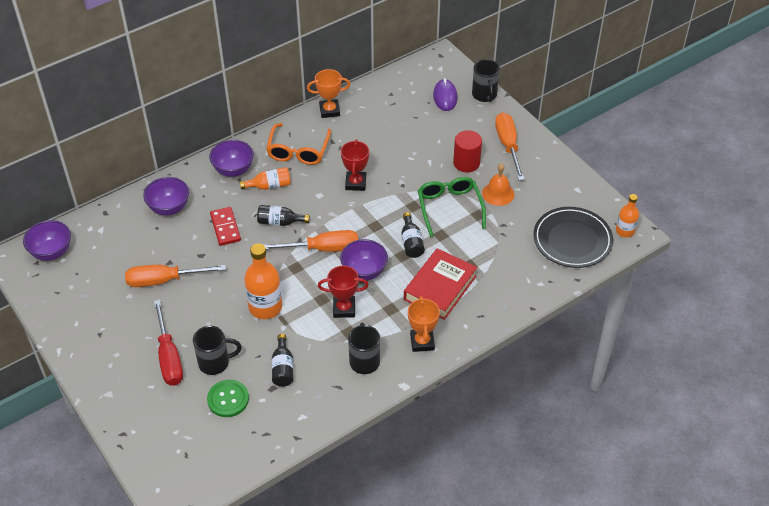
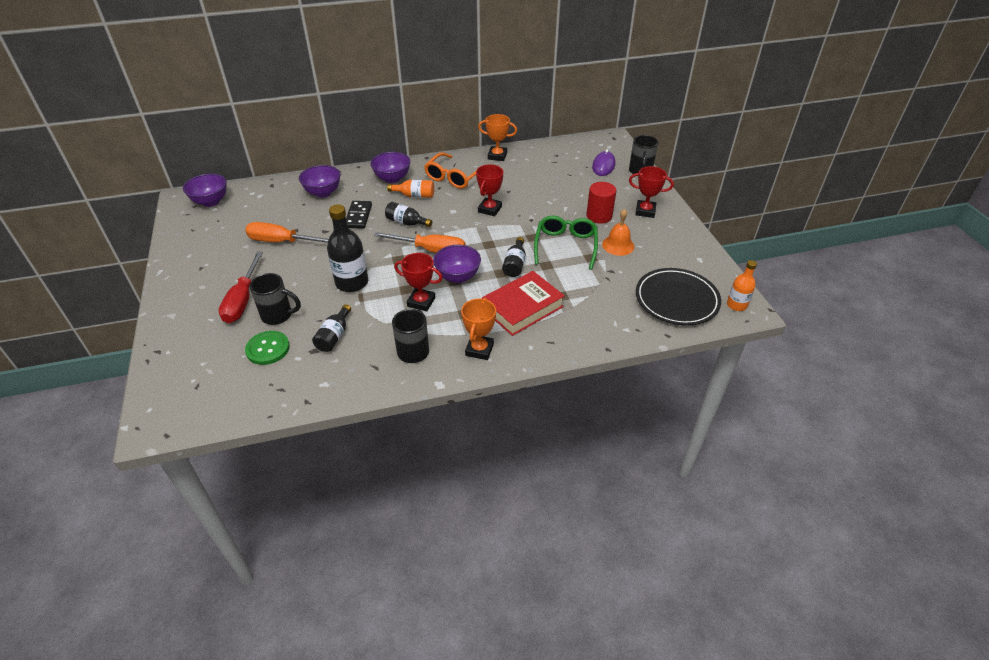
camera: 20 degrees right, 5 degrees down
red domino [210,207,241,246] -> black domino [346,201,372,229]
orange bottle [244,243,282,319] -> black bottle [327,204,368,292]
orange screwdriver [495,112,525,180] -> red trophy [629,166,674,218]

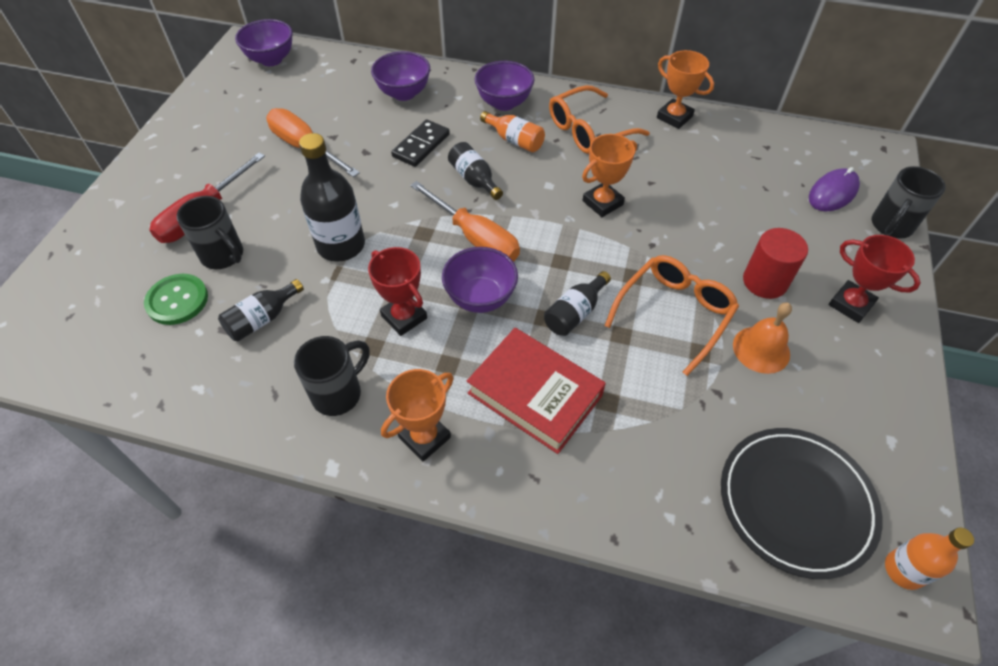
camera: 30 degrees right, 10 degrees up
red trophy [476,164,503,216] -> orange trophy [582,134,637,217]
red book [482,271,565,336] -> red book turned 45 degrees clockwise [467,328,606,454]
green glasses [534,216,598,270] -> orange glasses [604,255,739,376]

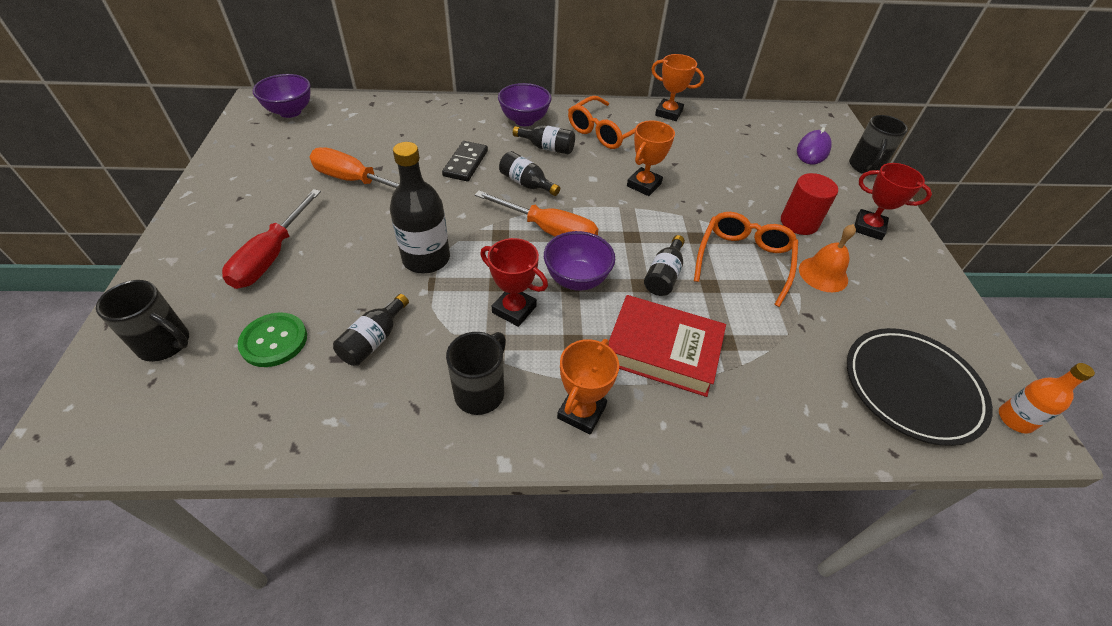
camera: 20 degrees left, 5 degrees down
black mug [177,196,243,269] -> black mug moved to [96,280,189,362]
purple bowl [371,51,430,101] -> none
orange bottle [480,111,545,152] -> black bottle [513,125,575,154]

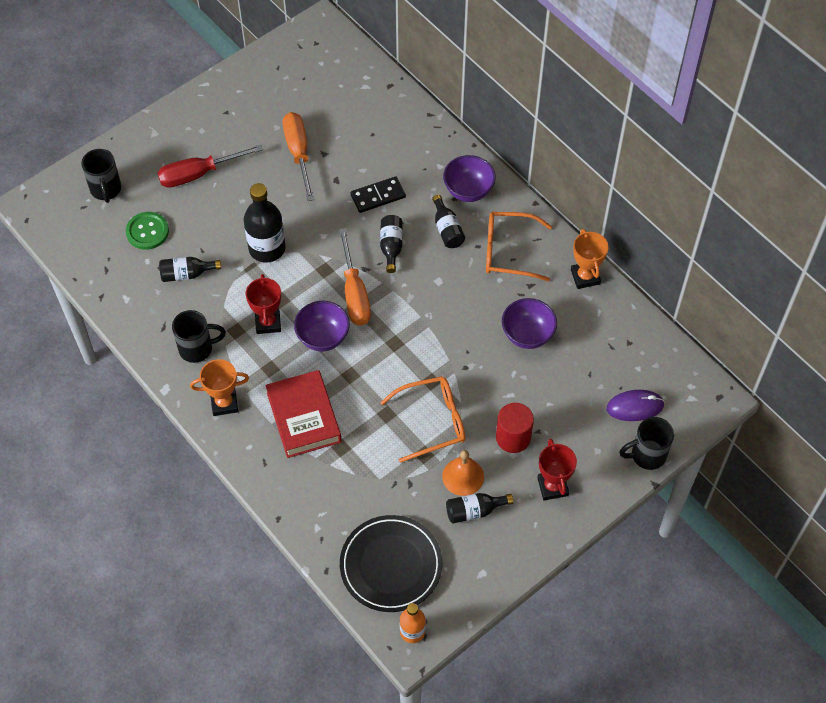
camera: 55 degrees right, 10 degrees up
purple bowl [252,74,311,118] -> purple bowl moved to [502,298,557,349]
orange trophy [627,120,675,196] -> none
black bottle [644,235,685,296] -> black bottle moved to [446,493,513,523]

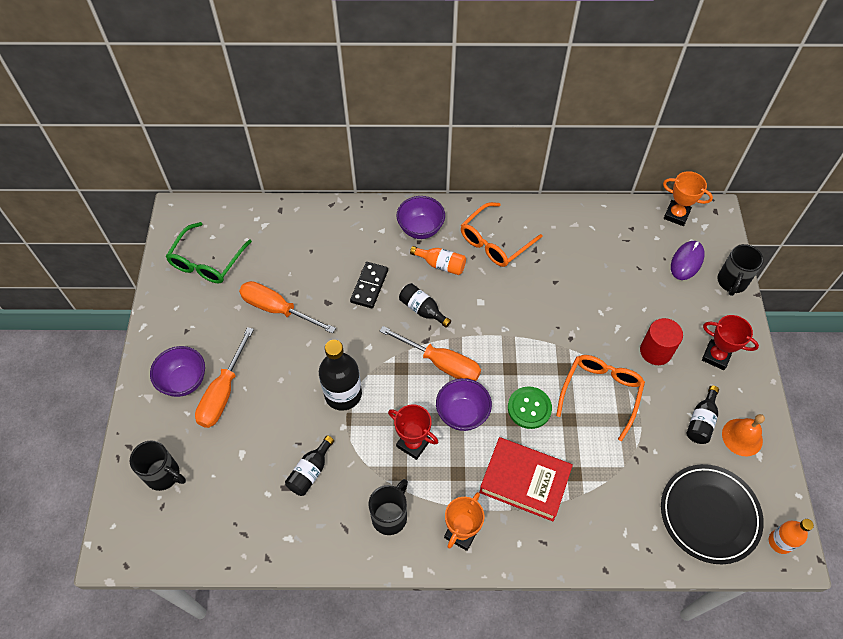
camera: 50 degrees left, 0 degrees up
green button [126,212,169,250] -> green button moved to [508,386,552,429]
red screwdriver [158,145,263,188] -> orange screwdriver [195,327,254,428]
black bottle [432,195,465,248] -> orange bottle [410,246,466,275]
orange bell [442,450,484,496] -> orange bell moved to [722,414,765,456]
purple bowl [502,298,557,349] -> purple bowl moved to [150,346,205,397]
orange trophy [571,229,609,289] -> orange trophy moved to [663,171,713,226]
none -> green glasses [165,222,252,283]

